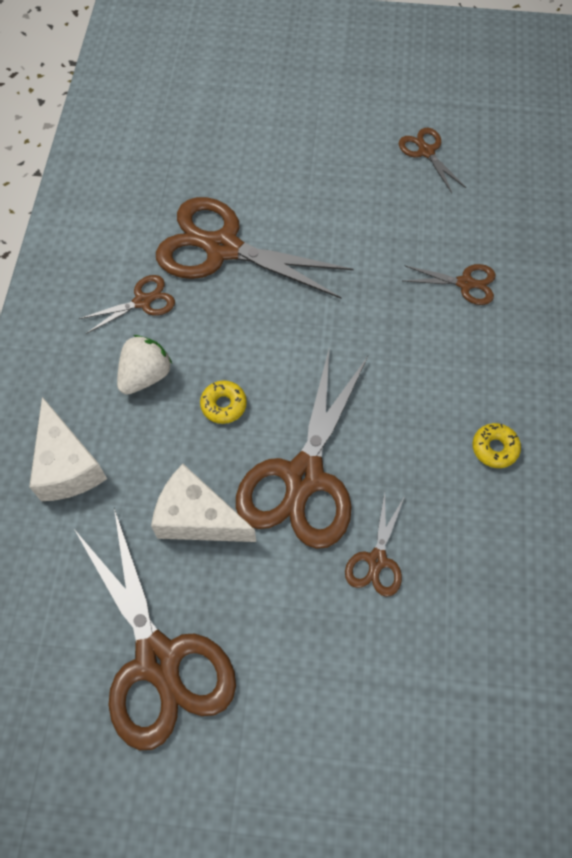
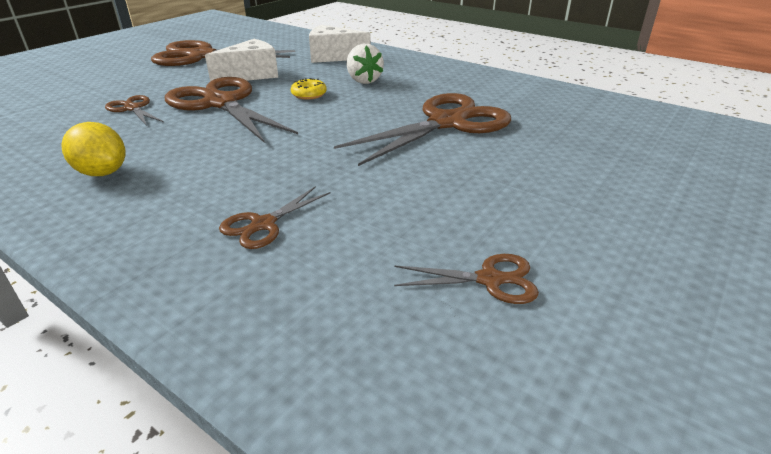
camera: 120 degrees right, 30 degrees down
brown scissors [79,275,175,334] -> none
yellow donut [472,423,521,468] -> yellow lemon [61,122,126,176]

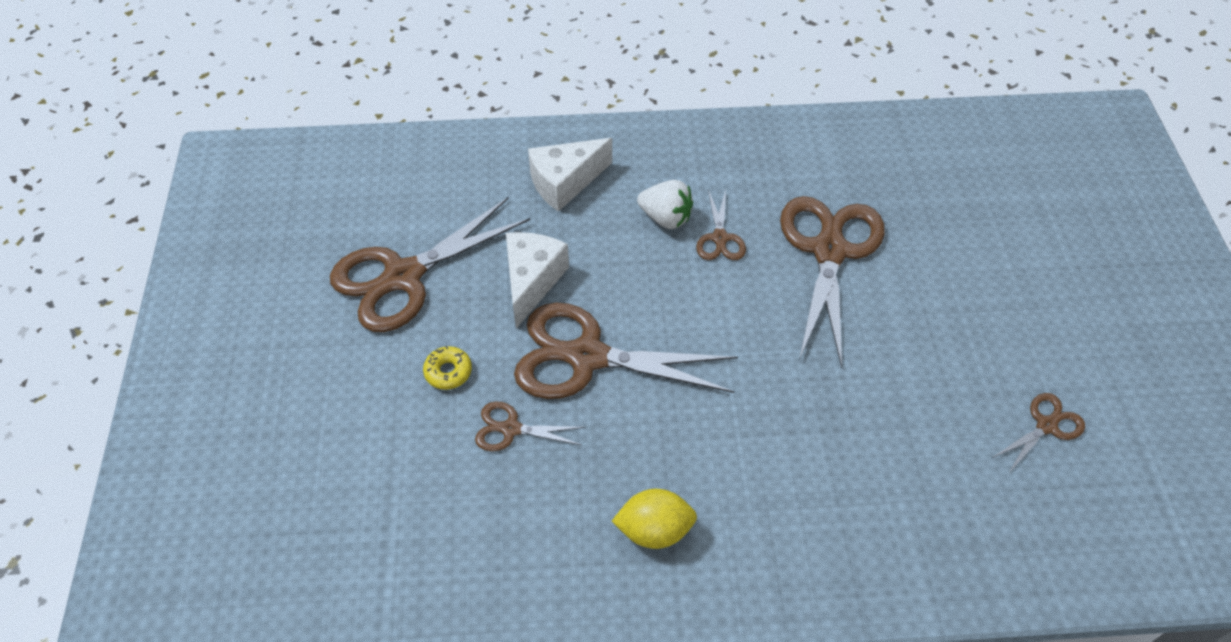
camera: 40 degrees left, 20 degrees up
brown scissors [219,186,331,249] -> brown scissors moved to [696,190,746,260]
yellow donut [291,78,327,99] -> yellow donut moved to [423,346,472,390]

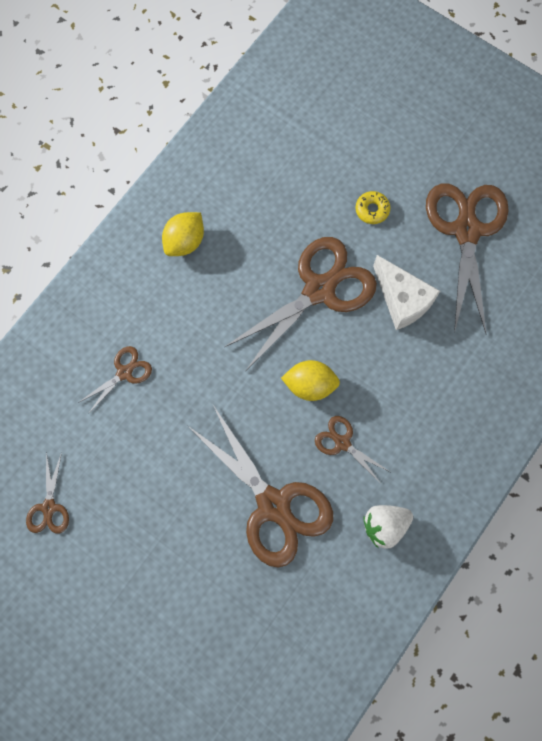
camera: 130 degrees right, 20 degrees up
brown scissors [475,402,586,451] -> brown scissors moved to [78,346,152,414]
white cheese [528,138,612,212] -> none
white strawberry [637,180,693,229] -> white strawberry moved to [363,505,413,548]
none -> yellow lemon [281,360,340,401]

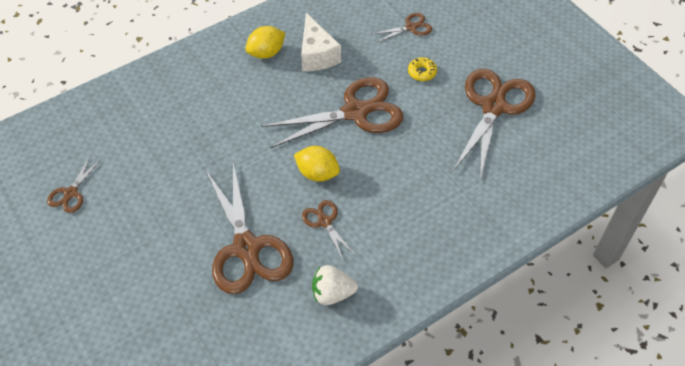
camera: 20 degrees right, 20 degrees down
brown scissors [78,346,152,414] -> brown scissors moved to [373,13,432,43]
white cheese [373,255,440,330] -> white cheese moved to [301,13,341,71]

